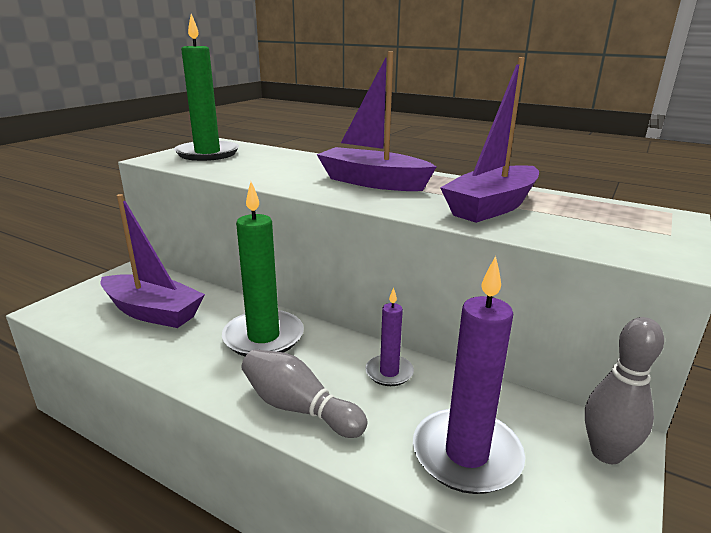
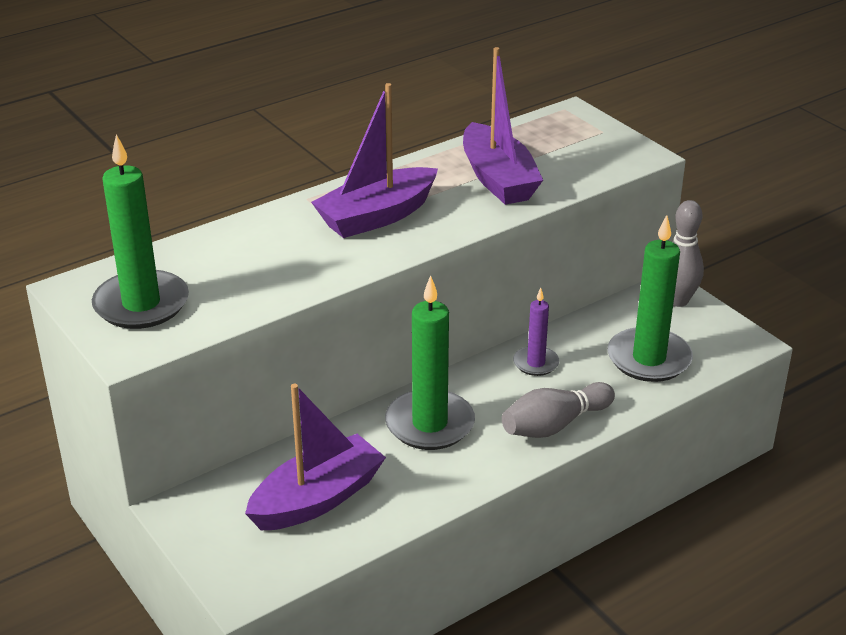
camera: 65 degrees left, 10 degrees up
purple candle [413,256,525,494] -> green candle [608,215,693,382]

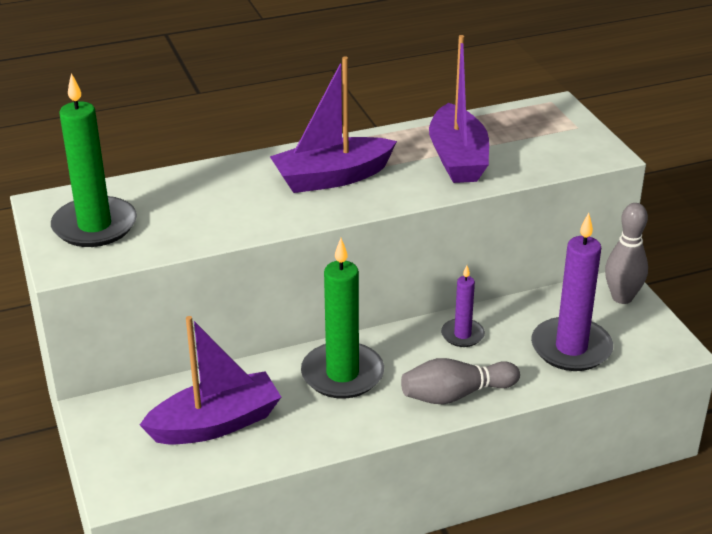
camera: 15 degrees right, 0 degrees up
green candle [608,215,693,382] -> purple candle [531,213,613,371]

